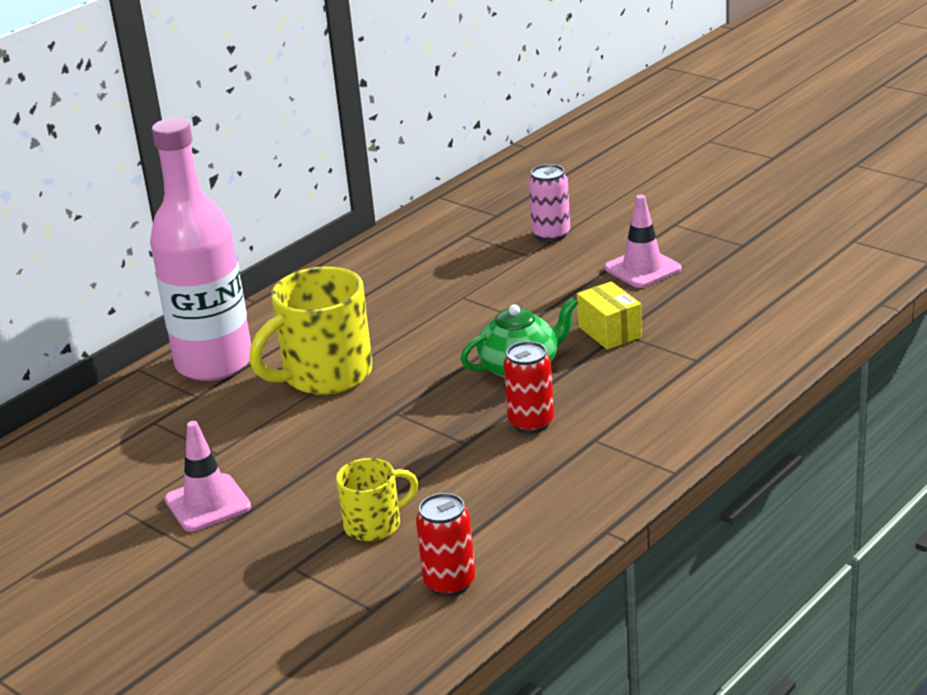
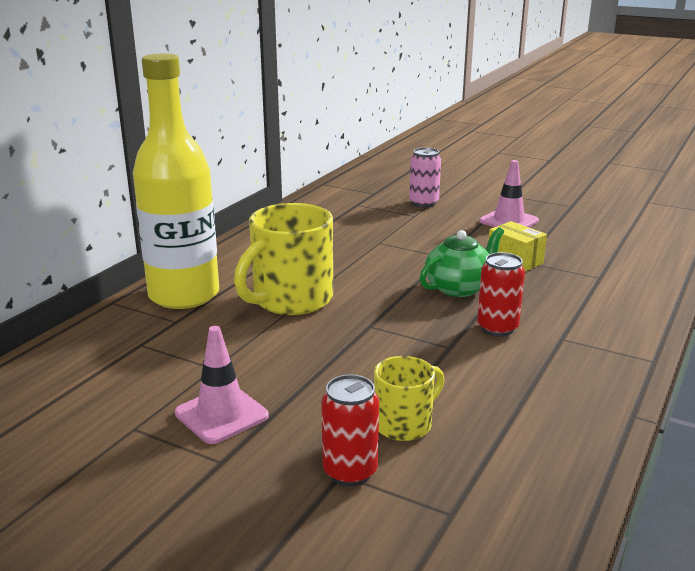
camera: 15 degrees left, 5 degrees down
pink bottle [150,118,251,381] -> yellow bottle [133,53,219,309]
red can [416,493,475,597] -> red can moved to [321,374,379,486]

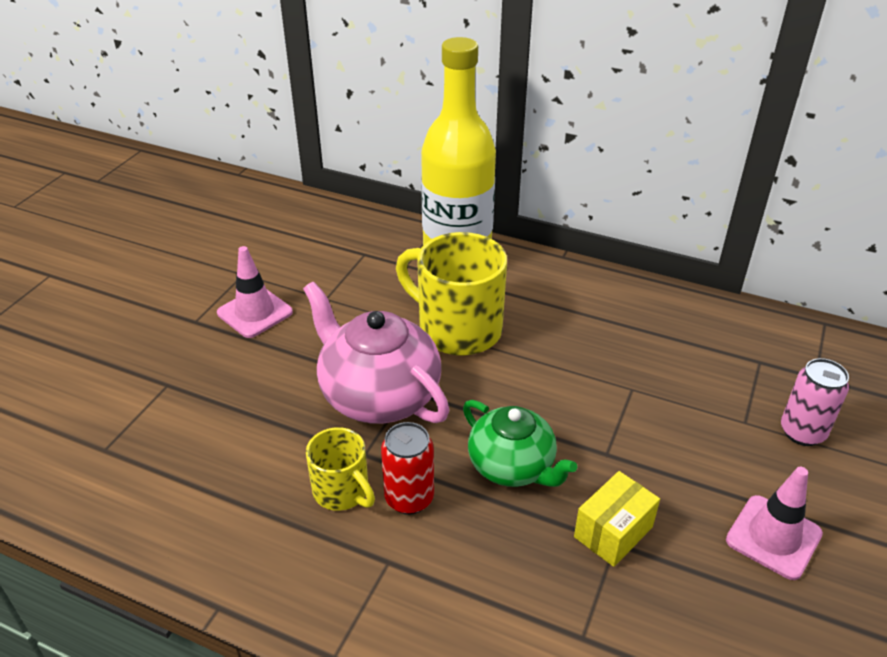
camera: 85 degrees right, 15 degrees up
red can [321,374,379,486] -> none
yellow mug [374,356,445,441] -> yellow mug moved to [306,427,375,511]
none -> pink teapot [303,282,449,423]

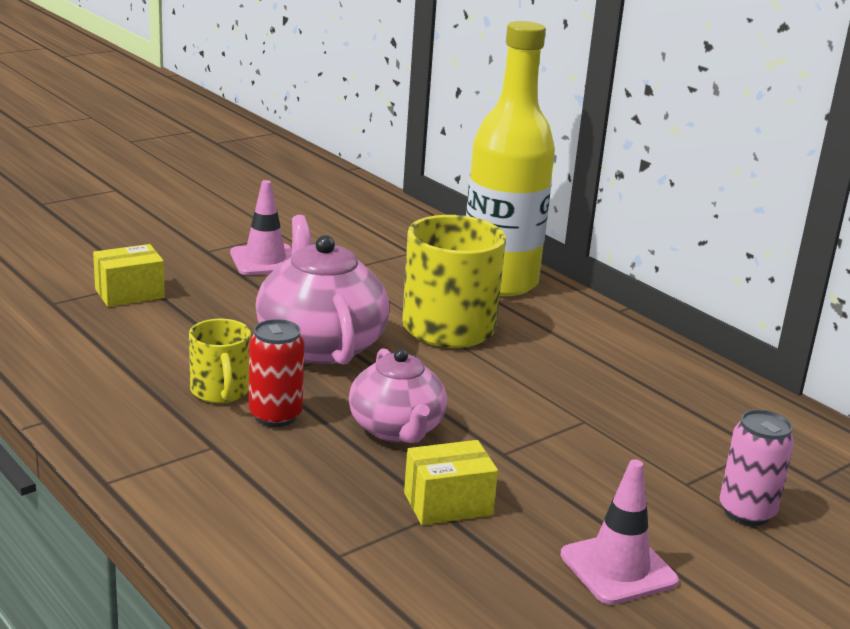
camera: 25 degrees right, 15 degrees down
green teapot [463,400,577,487] -> pink teapot [349,348,447,443]
none -> yellow box [93,244,165,307]

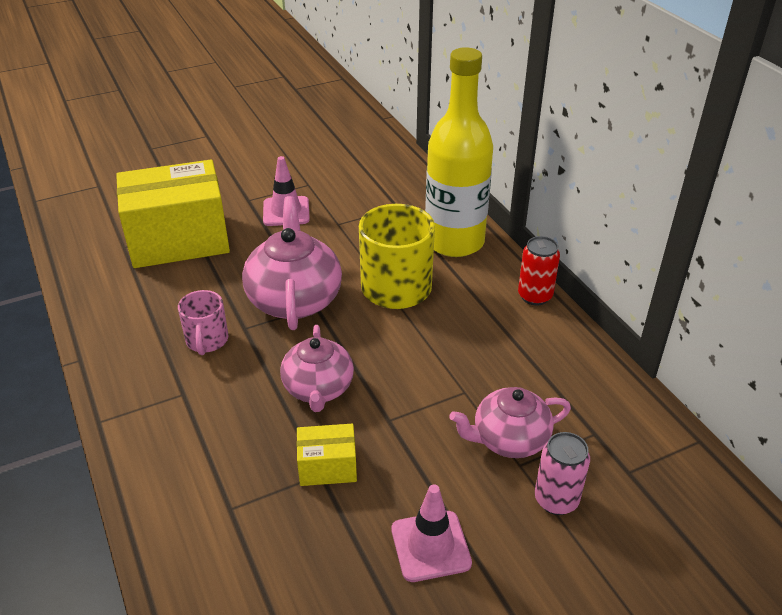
camera: 15 degrees right, 15 degrees up
yellow box [93,244,165,307] -> yellow box [116,160,230,268], size x2.23
yellow mug [189,319,251,403] -> pink mug [178,290,228,355]
red can [249,319,305,427] -> red can moved to [518,236,560,306]
none -> pink teapot [449,387,571,458]

